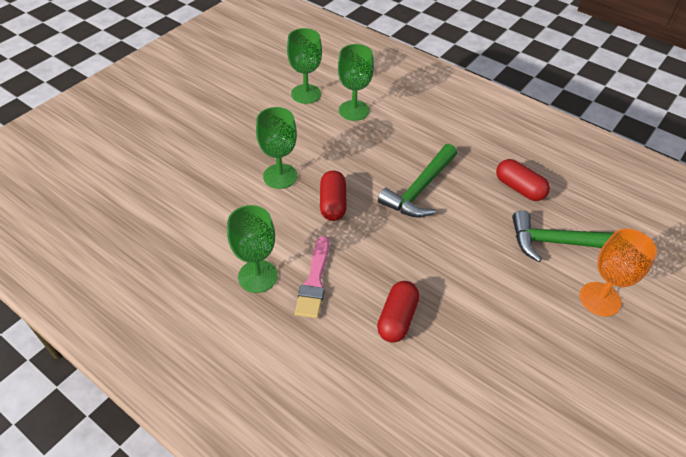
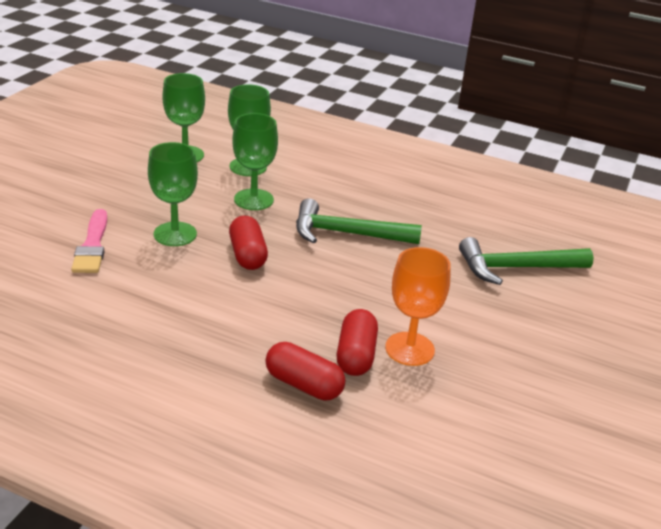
camera: 15 degrees left, 15 degrees down
green goblet [227,205,278,293] -> green goblet moved to [233,113,278,210]
pink brush [295,236,329,319] -> pink brush moved to [71,209,107,273]
green hammer [378,144,457,218] -> green hammer turned 75 degrees clockwise [296,198,422,244]
red capsule [496,159,550,201] -> red capsule moved to [265,342,345,401]
orange goblet [580,229,657,317] -> orange goblet moved to [385,247,451,366]

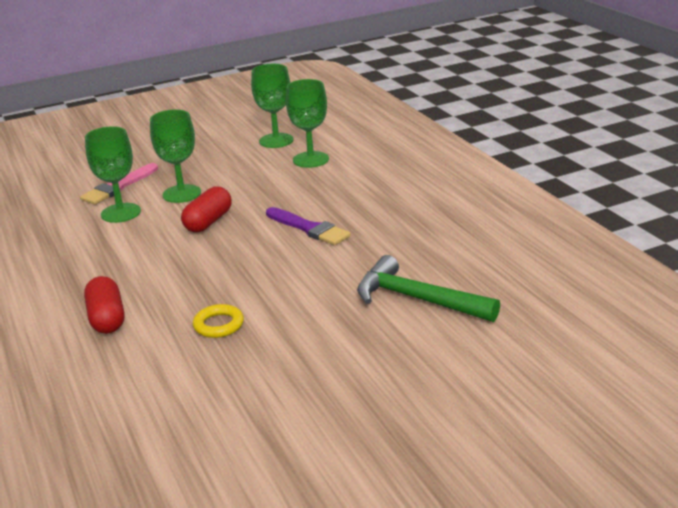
camera: 45 degrees right, 5 degrees down
green goblet [233,113,278,210] -> green goblet moved to [85,126,141,223]
green hammer [296,198,422,244] -> purple brush [266,207,351,245]
red capsule [337,309,378,376] -> none
orange goblet [385,247,451,366] -> yellow ring [193,304,244,338]

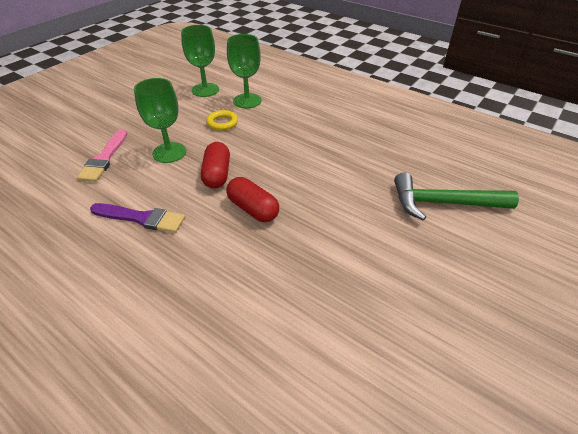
camera: 30 degrees left, 15 degrees up
red capsule [84,276,124,334] -> red capsule moved to [226,177,279,222]
green goblet [85,126,141,223] -> none
yellow ring [193,304,244,338] -> yellow ring moved to [206,110,238,131]
purple brush [266,207,351,245] -> purple brush moved to [90,203,185,233]

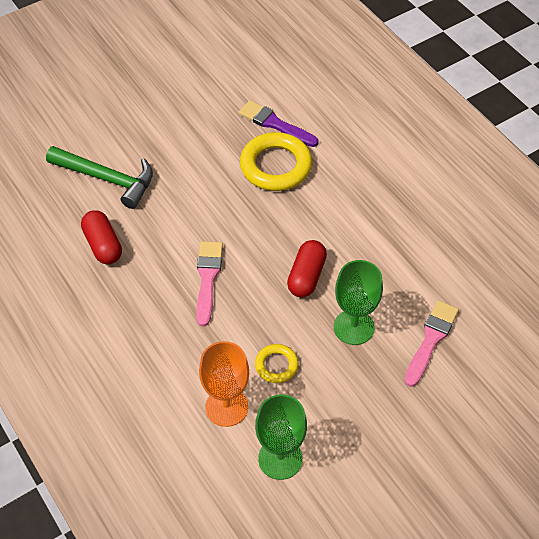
camera: 160 degrees left, 10 degrees up
purple brush [90,203,185,233] -> purple brush moved to [239,100,319,147]
red capsule [226,177,279,222] -> red capsule moved to [81,210,122,264]
green goblet [227,34,261,108] -> orange goblet [199,341,249,427]
none -> pink brush [196,241,223,327]
none -> yellow ring [240,132,312,191]

